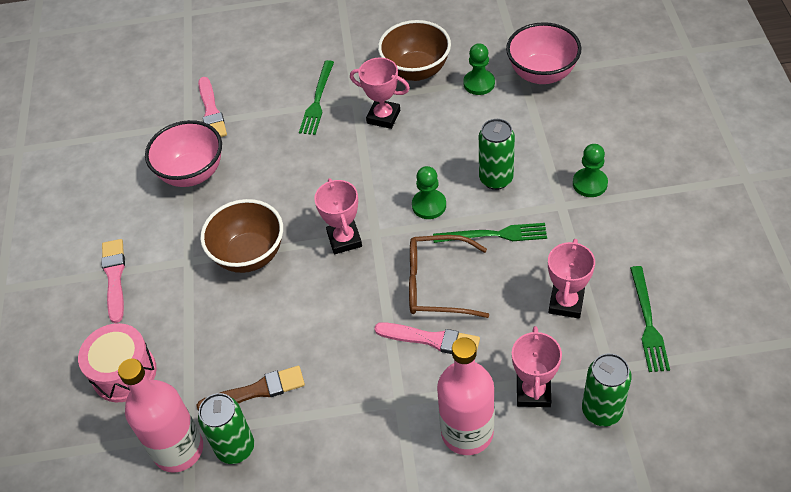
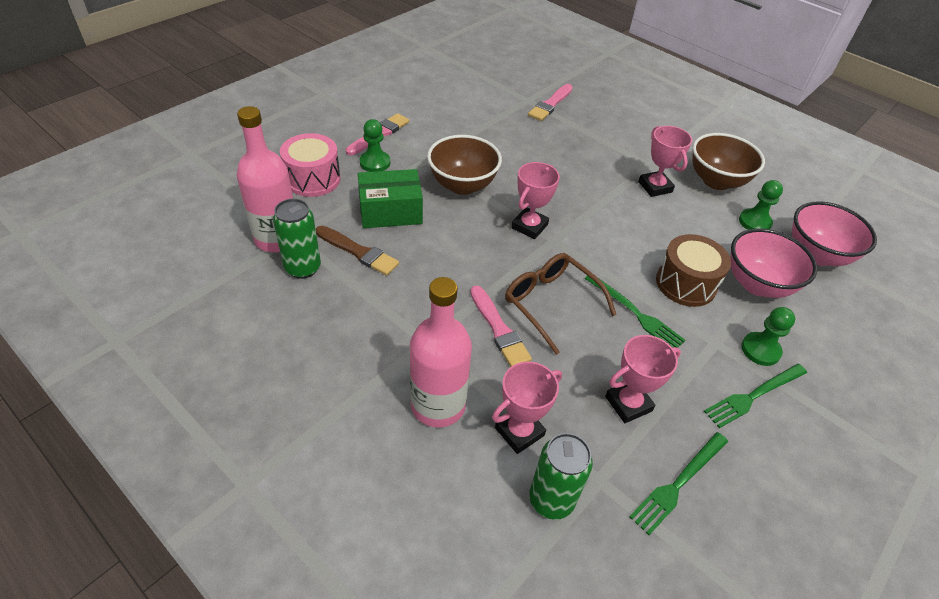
camera: 40 degrees right, 5 degrees down
pink bowl [145,120,222,187] -> pink bowl moved to [730,228,817,298]
green fork [299,60,334,135] -> green fork moved to [704,364,807,428]
green pawn [412,166,446,219] -> green pawn moved to [360,119,390,172]
green can [479,119,515,190] -> brown drum [656,234,731,307]
none -> green box [358,169,423,228]

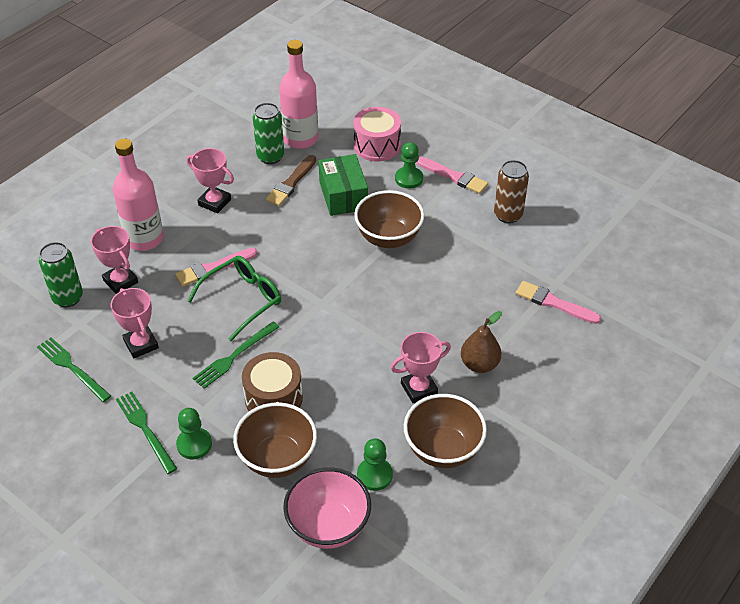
camera: 90 degrees right, 0 degrees up
brown glasses [505,253,617,355] -> green glasses [187,256,281,341]
pink trophy [511,162,560,239] -> pink trophy moved to [187,148,234,213]
pink bowl [730,228,817,298] -> brown bowl [233,402,317,478]
none -> brown pear [461,311,502,373]
none -> brown can [494,160,529,223]

